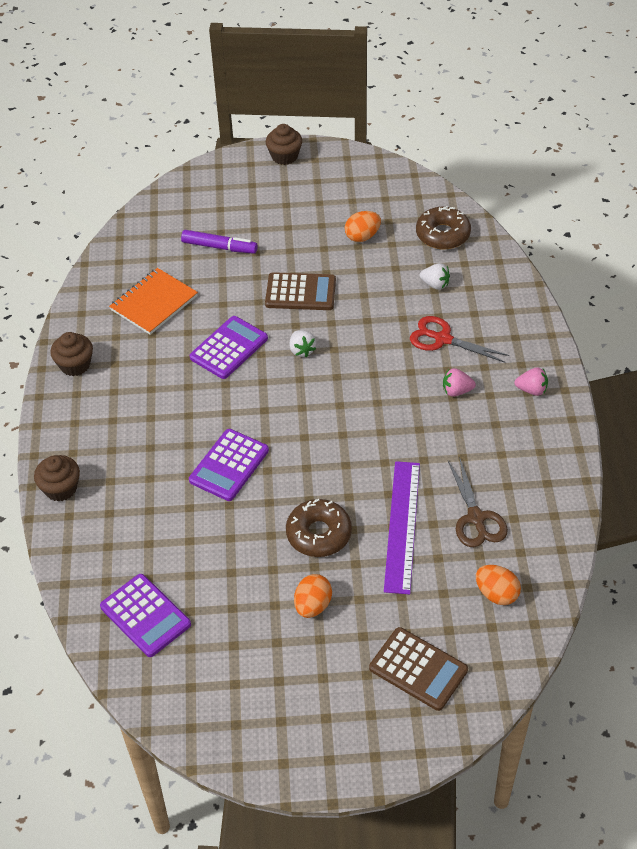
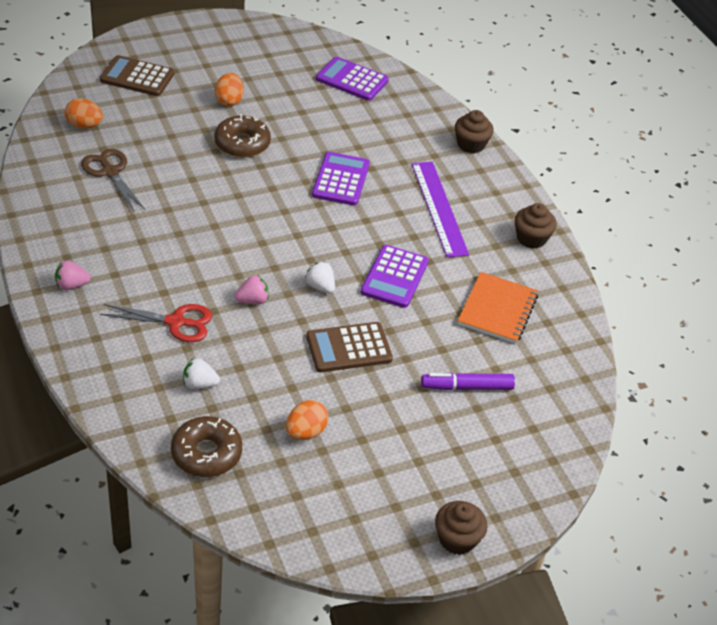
camera: 155 degrees right, 5 degrees down
purple ruler [384,461,420,594] -> purple ruler moved to [412,162,469,258]
pink strawberry [443,368,476,397] -> pink strawberry moved to [234,275,269,304]

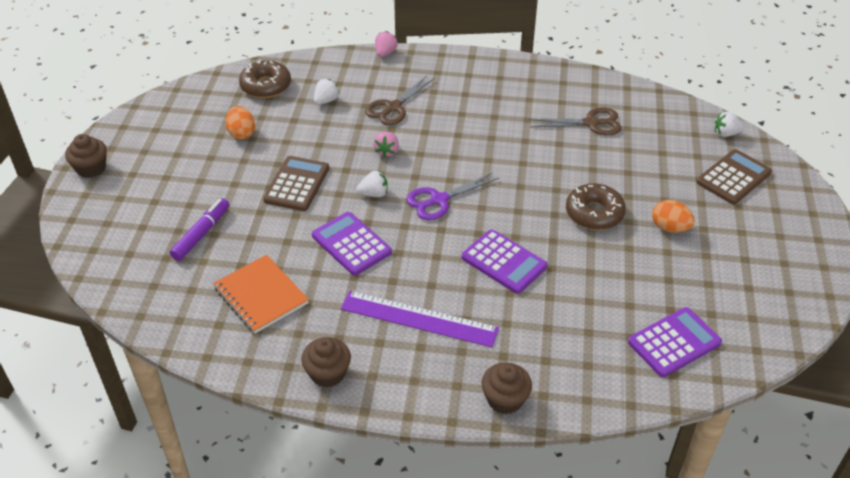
camera: 125 degrees right, 0 degrees up
pink strawberry [55,261,91,290] -> pink strawberry moved to [375,31,398,57]
orange egg [65,98,103,129] -> none
red scissors [100,304,212,342] -> brown scissors [365,76,435,125]
none -> purple scissors [406,172,499,220]
none -> white strawberry [715,112,745,137]

